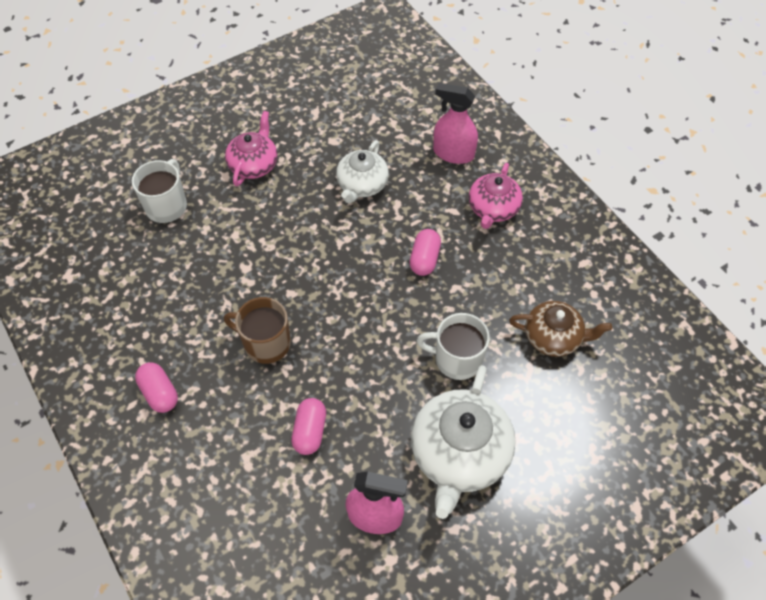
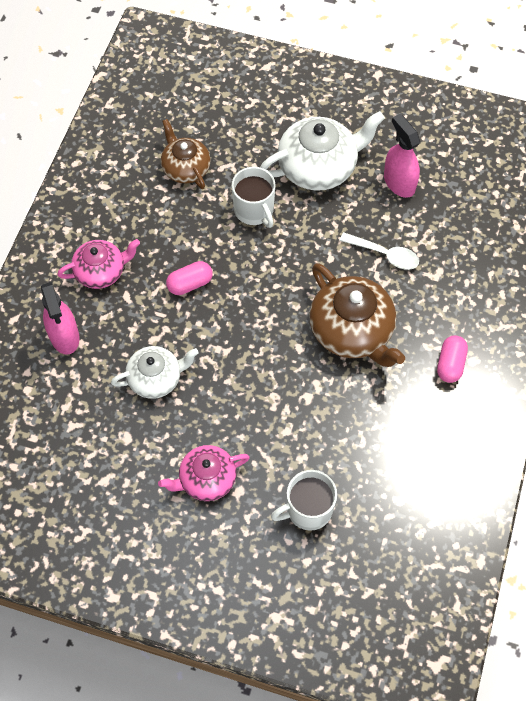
camera: 130 degrees left, 5 degrees up
brown mug [224,297,291,364] -> brown teapot [309,263,405,367]
pink capsule [291,398,326,455] -> white spoon [339,232,419,270]

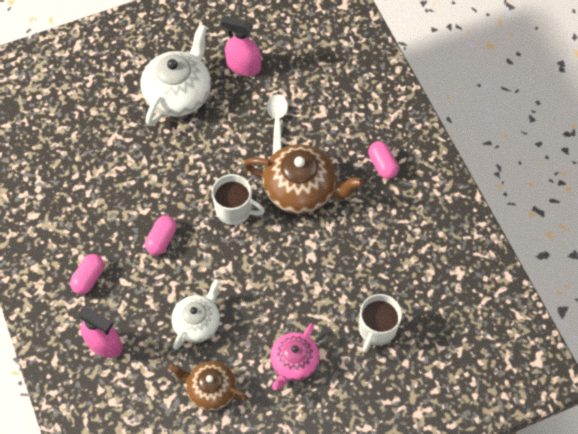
camera: 40 degrees left, 0 degrees up
pink teapot [57,239,140,289] -> pink capsule [70,254,104,294]
brown teapot [161,119,211,189] -> brown teapot moved to [169,361,248,411]
white mug [232,167,276,228] -> white mug moved to [212,174,265,225]
white spoon [339,232,419,270] -> white spoon turned 75 degrees counterclockwise [267,94,288,154]

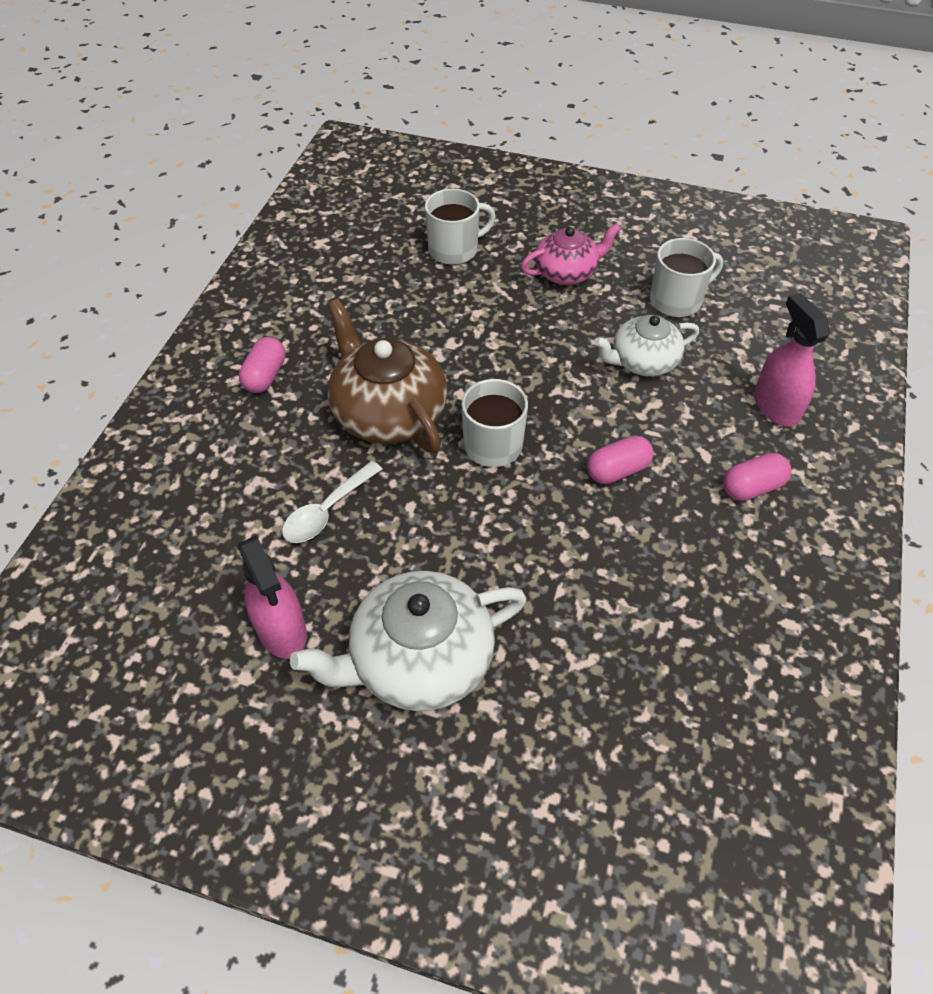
camera: 140 degrees left, 10 degrees down
brown teapot [169,361,248,411] -> white mug [650,238,723,318]

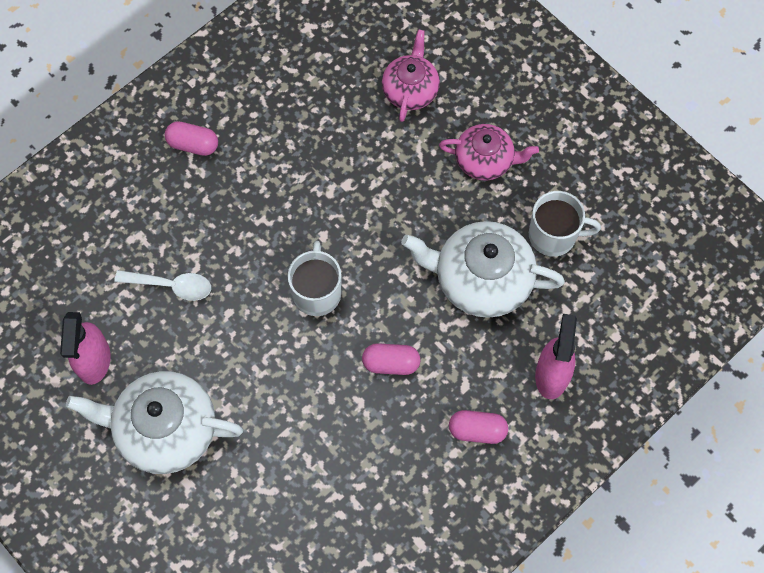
camera: 30 degrees right, 15 degrees up
pink capsule [239,337,286,393] -> pink capsule turned 60 degrees clockwise [165,121,218,156]
white spoon [282,461,382,543] -> white spoon turned 150 degrees counterclockwise [114,270,211,301]
brown teapot [327,299,447,453] -> none
white mug [425,189,496,265] -> pink teapot [382,29,440,122]
white teapot [594,315,699,376] -> white teapot [401,221,565,318], size x1.60

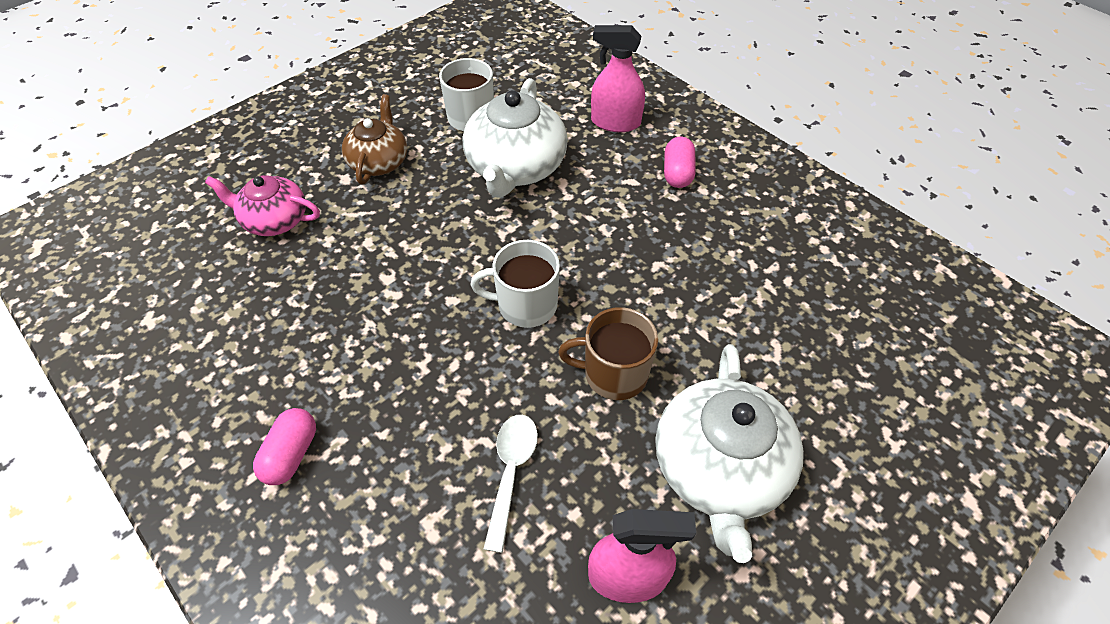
camera: 90 degrees left, 15 degrees down
pink capsule [362,343,420,375] -> none
pink teapot [439,124,539,180] -> brown teapot [342,94,407,184]
none -> brown mug [558,307,658,400]

